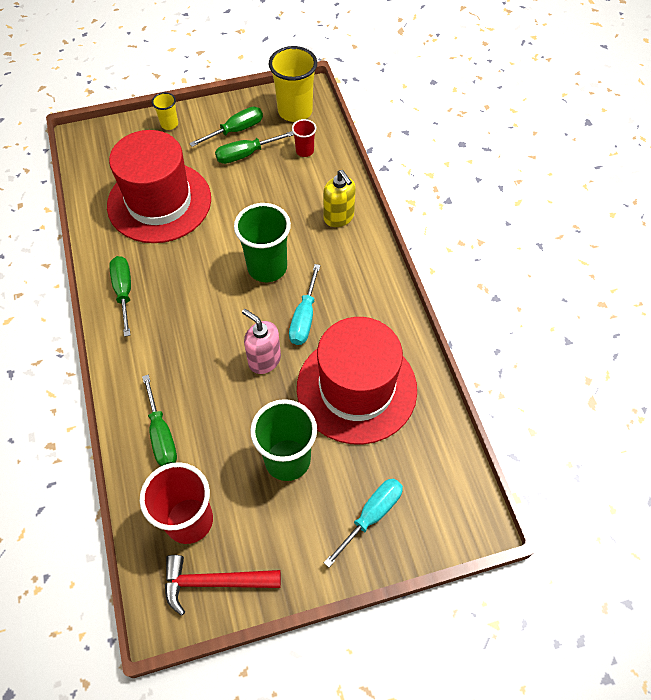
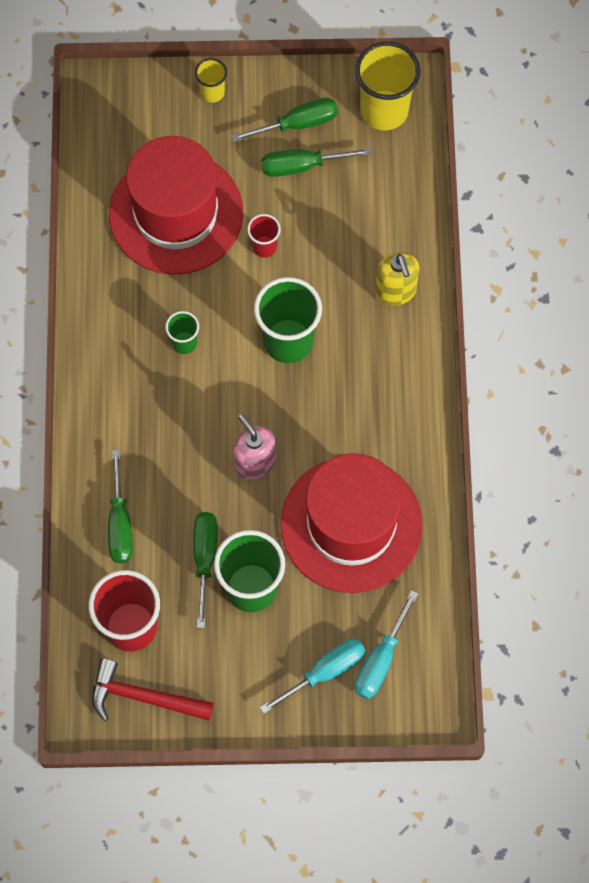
camera: 15 degrees right, 10 degrees up
green screwdriver [109,256,131,337] -> green screwdriver moved to [193,512,218,628]
turquoise screwdriver [289,264,320,345] -> turquoise screwdriver moved to [355,590,418,699]
red cup [292,119,317,157] -> red cup moved to [247,214,281,258]
none -> green cup [165,311,199,354]

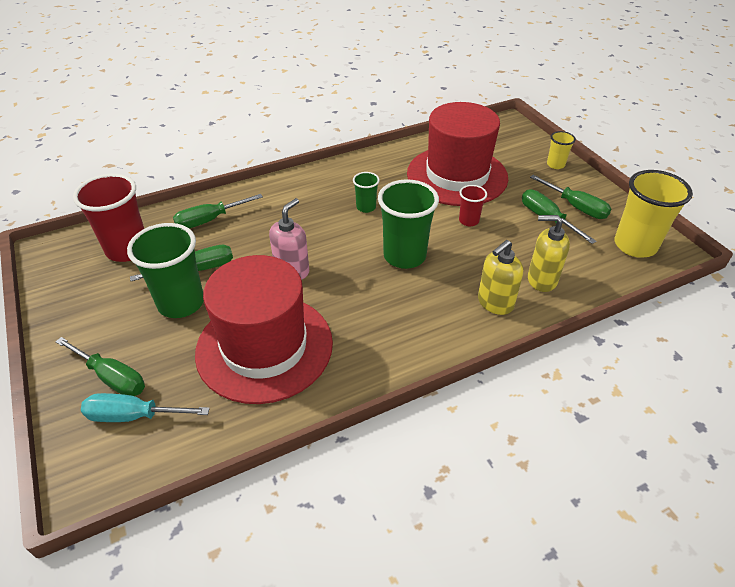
camera: 65 degrees right, 25 degrees down
red hammer [92,658,214,721] -> none
turquoise screwdriver [260,639,366,714] -> green screwdriver [55,337,145,396]
none -> yellow soap dispenser [528,215,570,292]

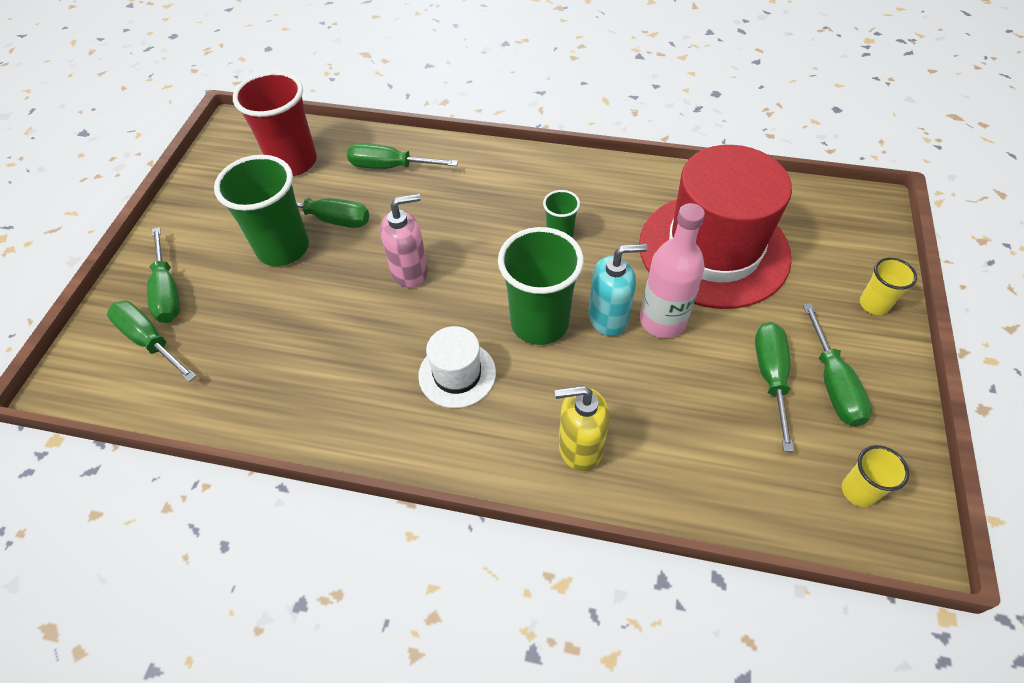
camera: 40 degrees right, 10 degrees up
turquoise screwdriver [81,393,210,422] -> green screwdriver [107,301,196,382]
red hat [195,255,333,404] -> none
red cup [459,185,487,226] -> pink bottle [640,203,705,338]
yellow soap dispenser [528,215,570,292] -> none
yellow cup [614,170,693,258] -> yellow cup [842,445,909,507], size x0.51
none -> white hat [418,326,496,408]
none -> turquoise soap dispenser [588,244,647,336]

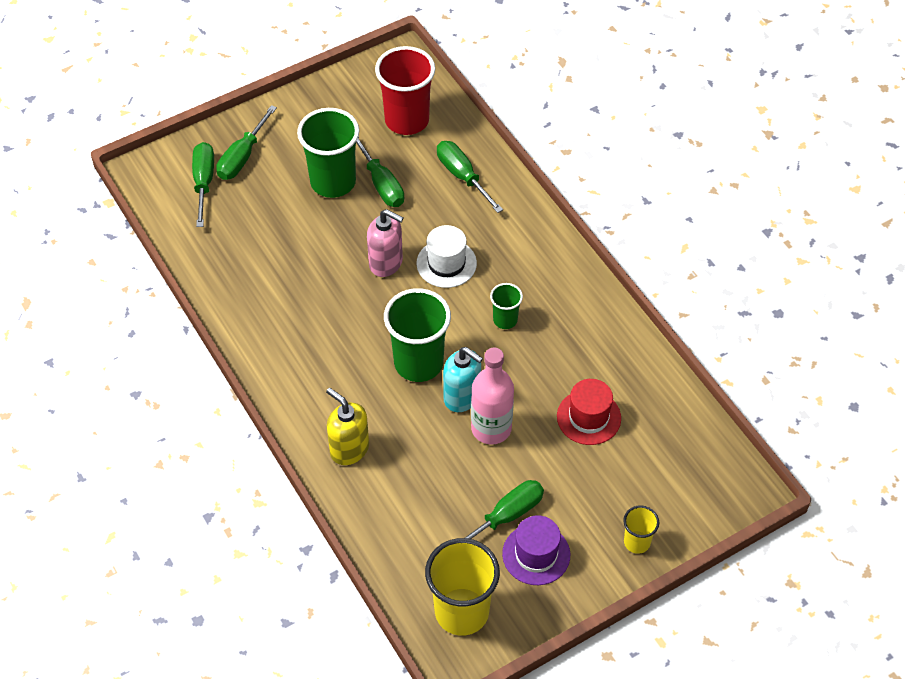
camera: 45 degrees right, 0 degrees up
white hat [418,326,496,408] -> white hat moved to [416,225,477,288]
red hat [639,145,792,309] -> red hat [557,379,621,445], size x0.47
green screwdriver [803,303,872,426] -> purple hat [502,515,570,585]
yellow cup [842,445,909,507] -> yellow cup [425,538,500,636], size x1.98

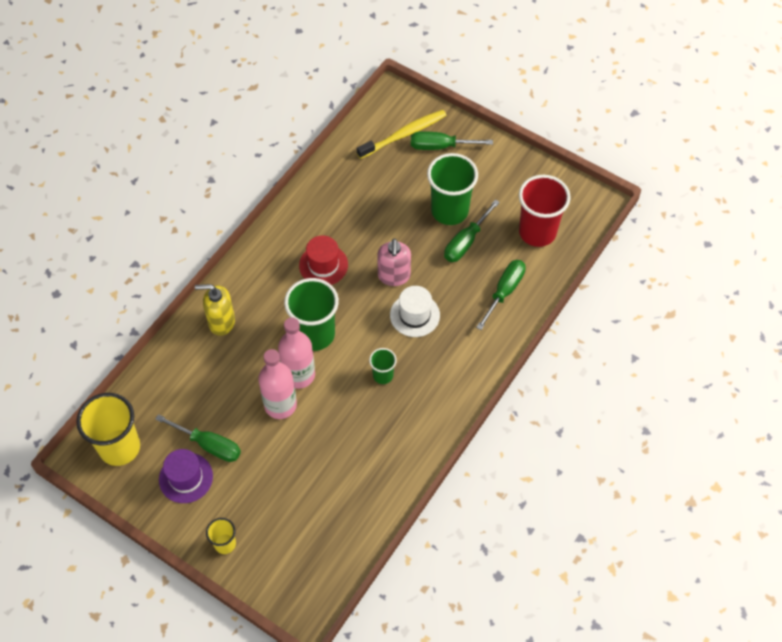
camera: 65 degrees right, 5 degrees up
green screwdriver [192,142,214,227] -> yellow toothbrush [357,110,447,159]
yellow soap dispenser [326,388,369,465] -> yellow soap dispenser turned 105 degrees counterclockwise [195,284,235,336]
turquoise soap dispenser [443,347,483,412] -> pink bottle [278,317,315,389]
red hat [557,379,621,445] -> red hat moved to [299,235,348,285]

